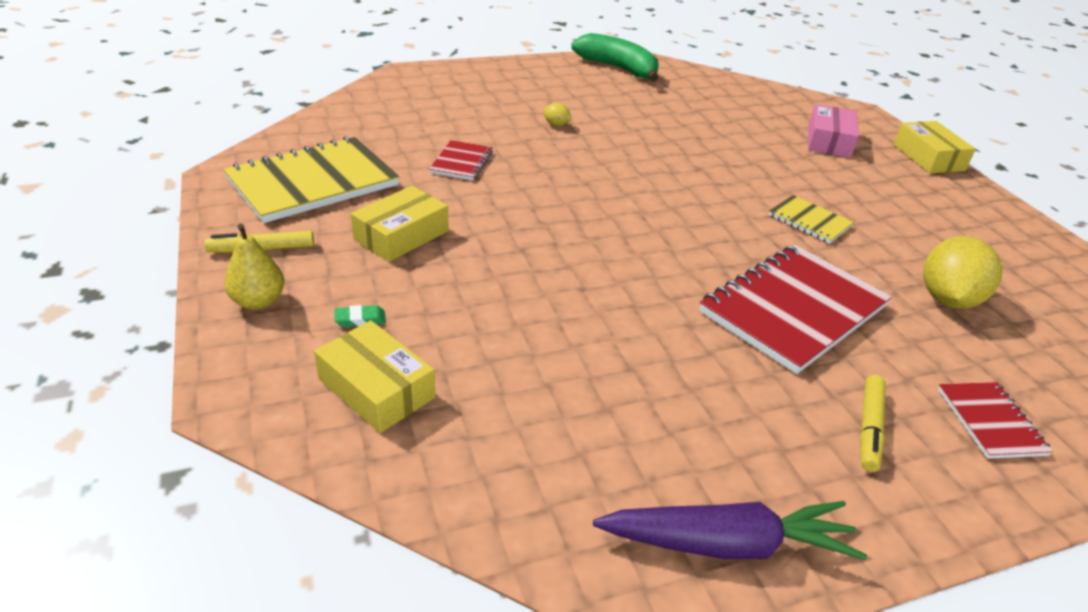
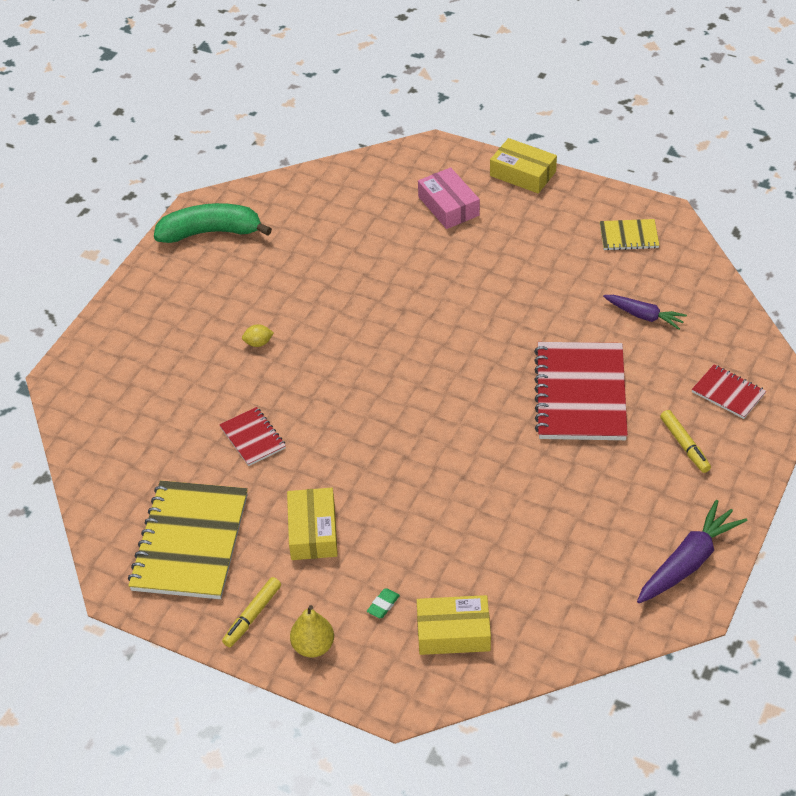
camera: 40 degrees left, 10 degrees up
yellow notebook [768,195,854,244] -> yellow notebook moved to [600,219,660,251]
yellow lemon [923,236,1003,309] -> purple carrot [603,295,687,330]

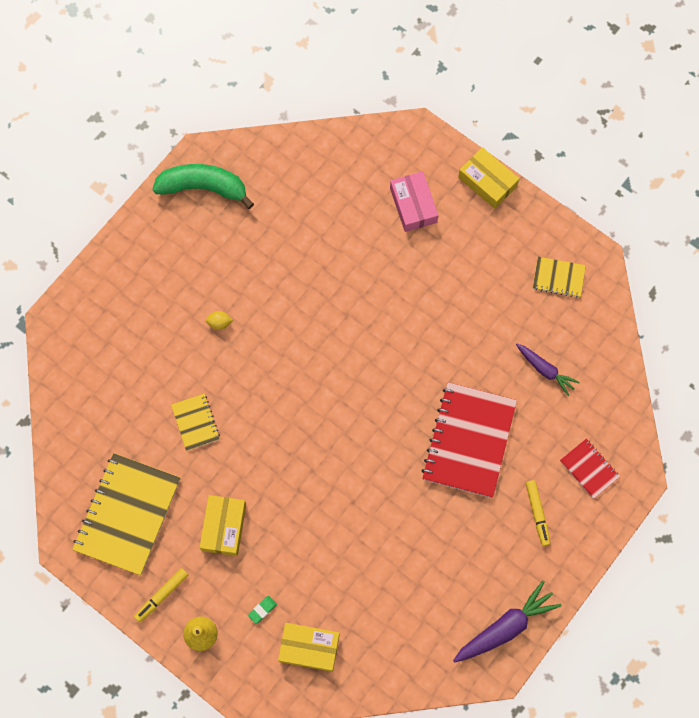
camera: 10 degrees right, 25 degrees up
red notebook [219,407,286,466] -> yellow notebook [171,393,220,451]

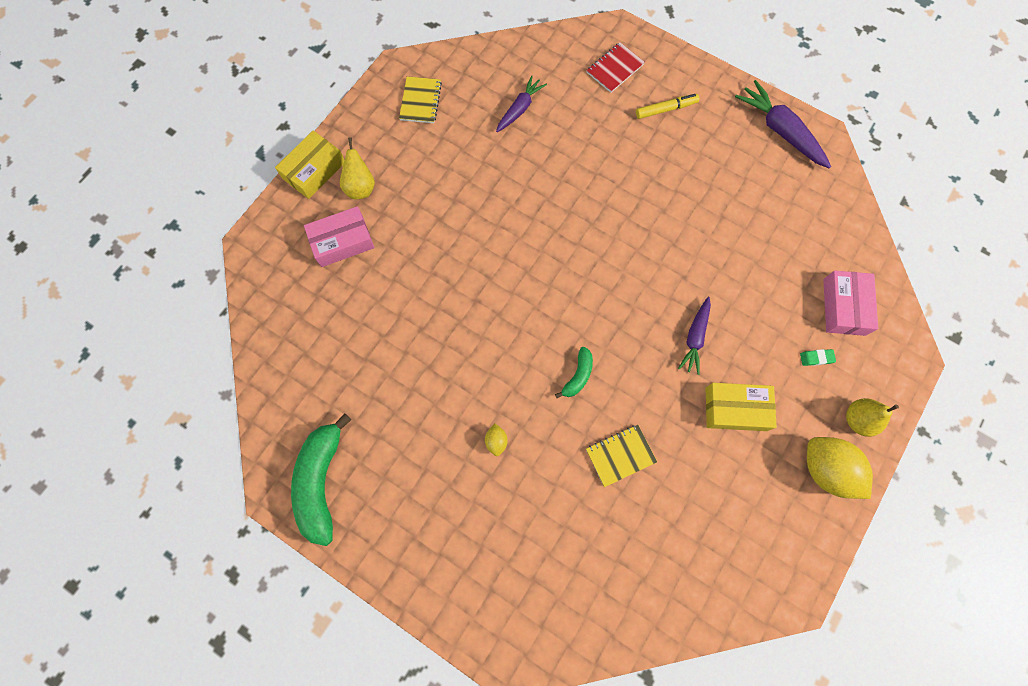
camera: 95 degrees left, 0 degrees up
yellow notebook [72,453,180,575] -> none
yellow marker [134,568,188,623] -> yellow lemon [807,437,873,499]
green eraser [248,596,277,624] -> green eraser turned 45 degrees counterclockwise [800,349,836,366]
yellow box [278,623,340,672] -> pink box [823,271,878,336]
red notebook [421,382,517,498] -> none
none -> yellow pear [340,138,375,199]
none -> green banana [555,347,593,398]
none -> purple carrot [678,297,711,375]

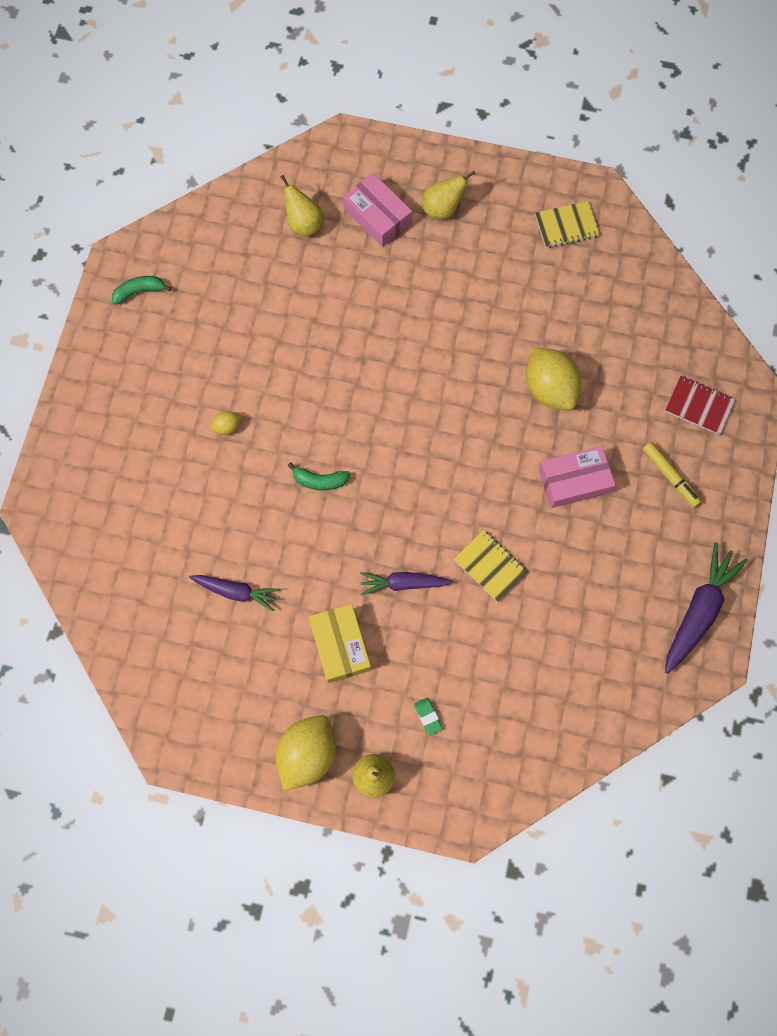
camera: 70 degrees right, 0 degrees up
yellow box [275,130,345,199] -> none
green banana [291,413,351,546] -> green banana [112,276,172,305], size x0.49
purple carrot [496,75,547,132] -> purple carrot moved to [189,575,280,612]
yellow notebook [586,425,657,487] -> yellow notebook moved to [454,530,528,602]
pink box [823,271,878,336] -> pink box moved to [539,446,616,508]
none -> yellow pear [281,175,323,237]
none -> yellow lemon [526,347,581,410]

